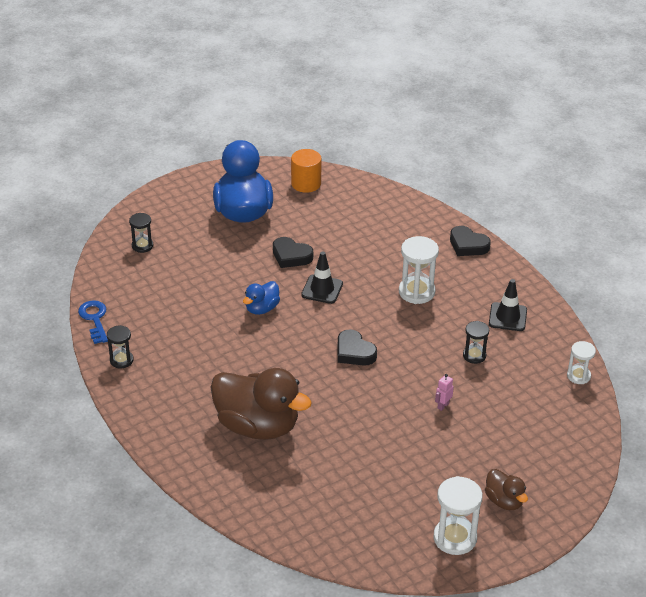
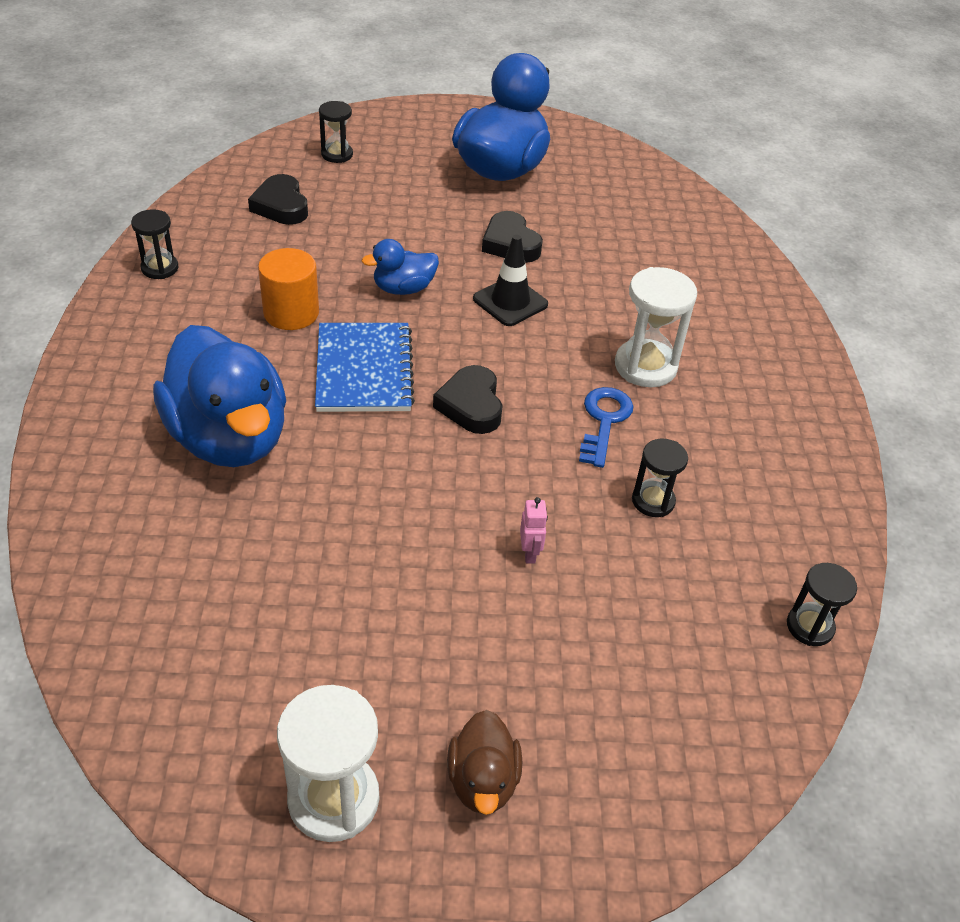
camera: 30 degrees right, 5 degrees up
blue key [78,300,108,344] -> blue key moved to [579,387,633,468]
brown duck [211,368,312,440] -> blue duck [153,325,286,467]
orange cylinder [291,149,322,193] -> orange cylinder moved to [258,248,319,330]
pink robot [435,374,454,411] -> pink robot turned 105 degrees clockwise [520,497,548,563]
black heart [450,226,491,256] -> black heart moved to [248,174,308,225]
black traffic cone [489,279,527,331] -> none
white hourglass [567,341,596,384] -> black hourglass [787,563,857,646]
none -> blue notebook [315,323,415,412]

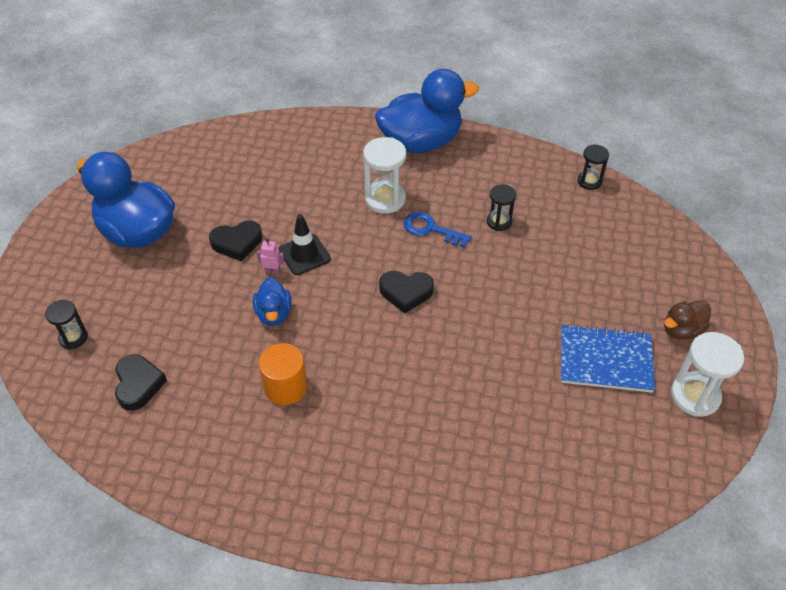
camera: 75 degrees left, 5 degrees up
black hourglass [131,209,178,279] -> none
blue duck [153,325,286,467] -> blue duck moved to [375,69,479,153]
black heart [248,174,308,225] -> black heart turned 90 degrees counterclockwise [115,354,167,411]
blue notebook [315,323,415,412] -> blue notebook moved to [561,324,655,393]
brown duck [447,710,522,815] -> brown duck turned 135 degrees clockwise [664,300,711,340]
pink robot [520,497,548,563] -> pink robot moved to [257,239,285,275]

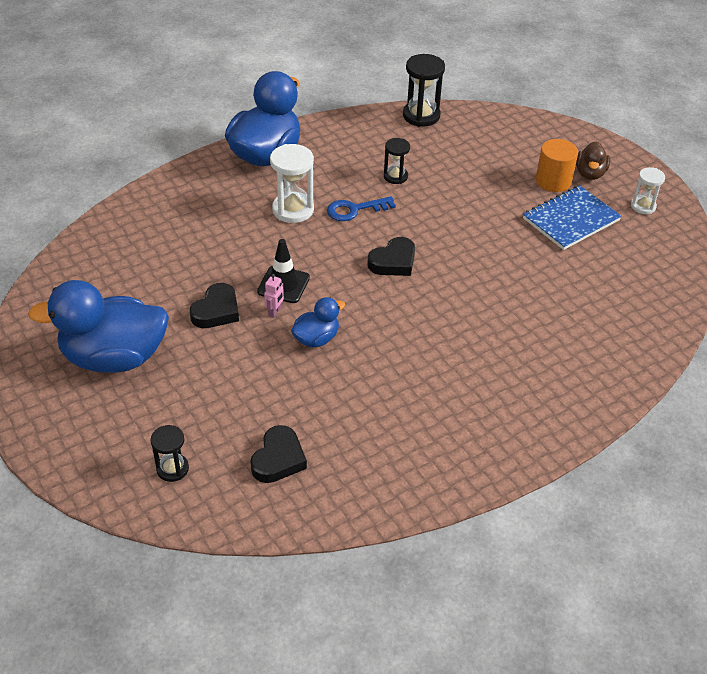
camera: 45 degrees left, 5 degrees down
black heart [115,354,167,411] -> black heart turned 75 degrees clockwise [250,425,307,483]
blue duck [253,277,291,326] -> blue duck turned 75 degrees counterclockwise [291,297,345,347]
pink robot [257,239,285,275] -> pink robot turned 150 degrees clockwise [264,274,284,318]
orange cylinder [259,343,307,405] -> orange cylinder moved to [536,139,578,192]
black hourglass [577,144,609,190] -> black hourglass [403,54,445,127], size x1.64
white hourglass [671,332,744,417] -> white hourglass [631,167,665,214], size x0.61

